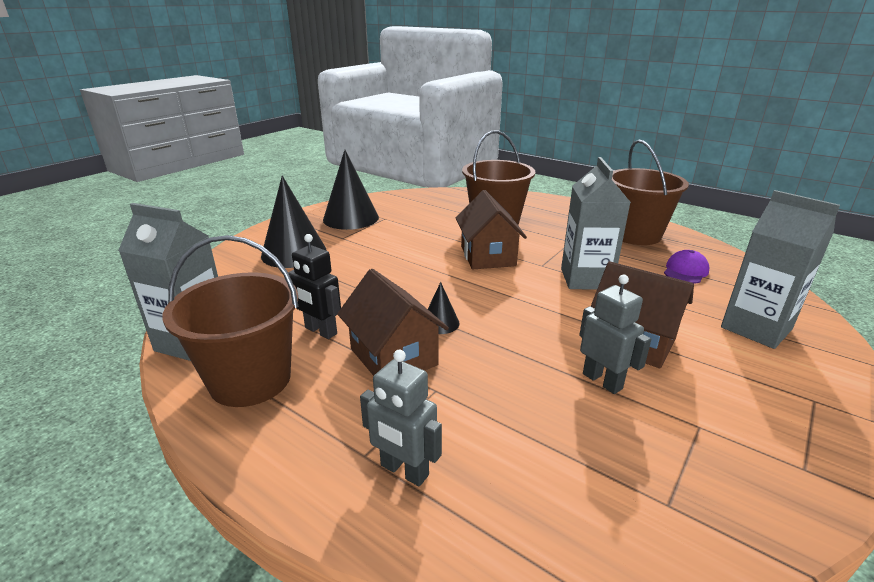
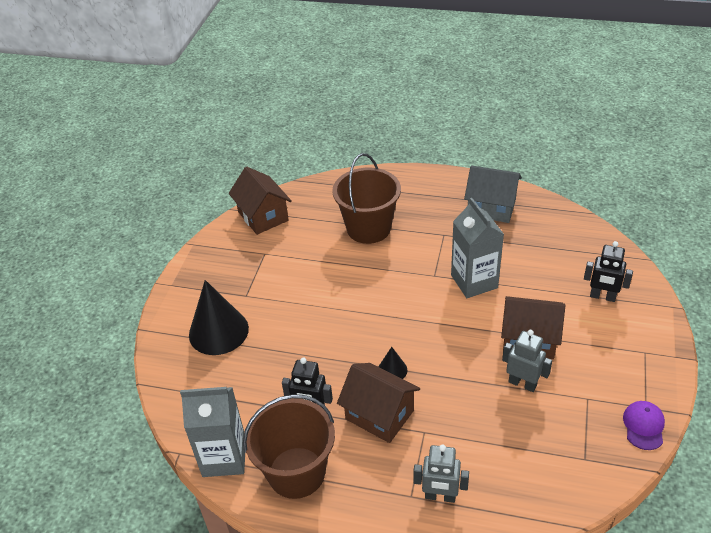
camera: 20 degrees left, 15 degrees up
black cone [323,150,379,230] -> none
brown house [455,190,527,269] -> brown house moved to [229,167,292,235]
brown bucket [612,139,689,245] -> grey house [464,165,522,223]
purple cap [664,250,710,283] -> purple cap moved to [623,401,665,450]
grey carton [721,190,840,349] -> black robot [584,241,633,302]

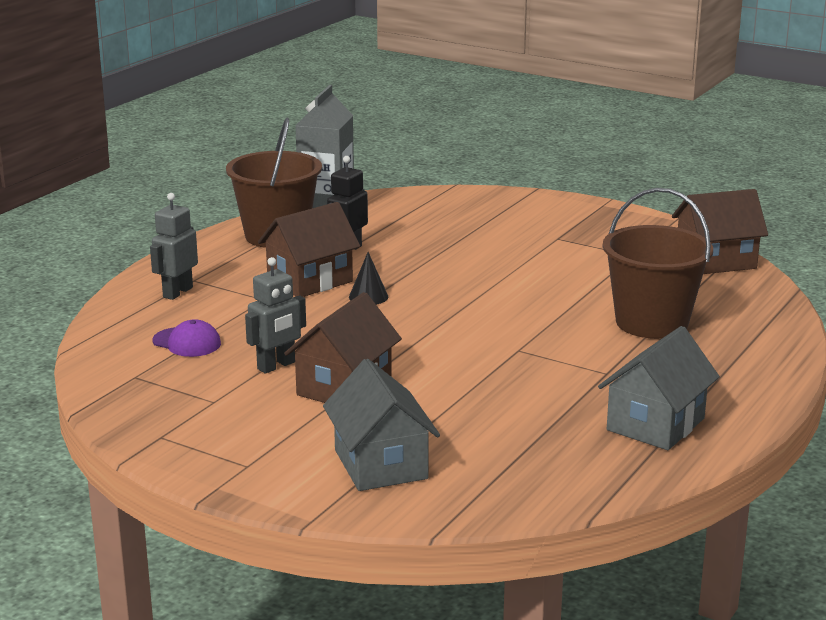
camera: 105 degrees right, 20 degrees down
black cone [189,280,249,355] -> none
grey carton [451,198,504,298] -> none
black robot [584,241,633,302] -> grey house [323,359,440,491]
purple cap [623,401,665,450] -> purple cap moved to [153,319,221,357]

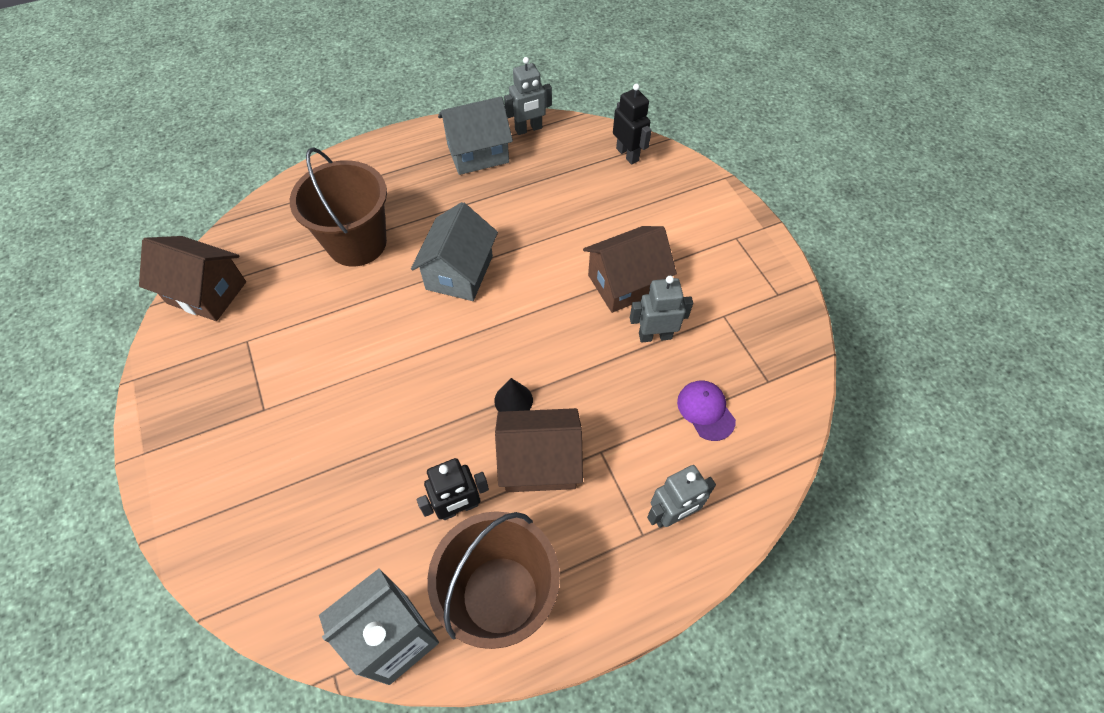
camera: 145 degrees left, 35 degrees up
grey house [323,359,440,491] -> grey house moved to [411,202,498,301]
none -> grey robot [504,57,552,135]
none -> black robot [613,84,652,164]

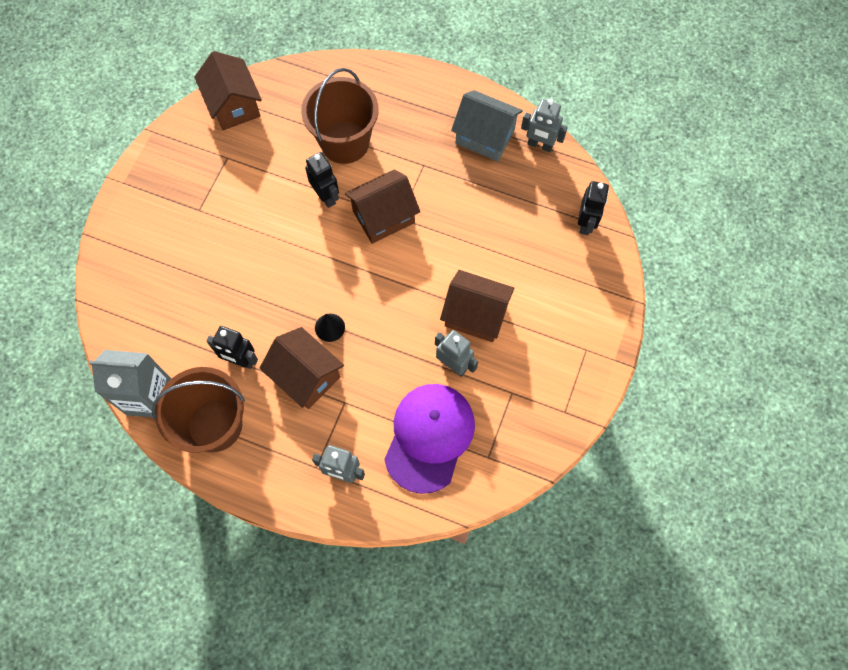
camera: 45 degrees right, 10 degrees up
grey house [411,202,498,301] -> brown house [345,169,420,244]
purple cap [677,380,736,441] -> purple cap [384,384,475,494], size x2.08
none -> black robot [305,152,339,208]

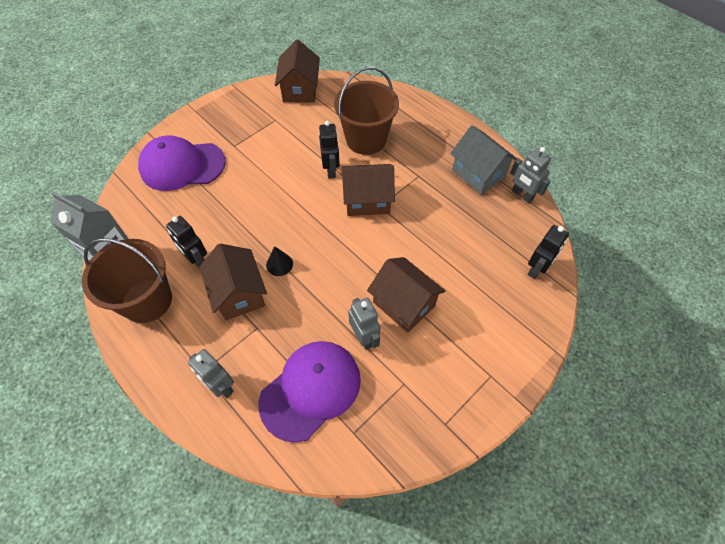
camera: 25 degrees right, 10 degrees down
none -> purple cap [138,135,226,191]

